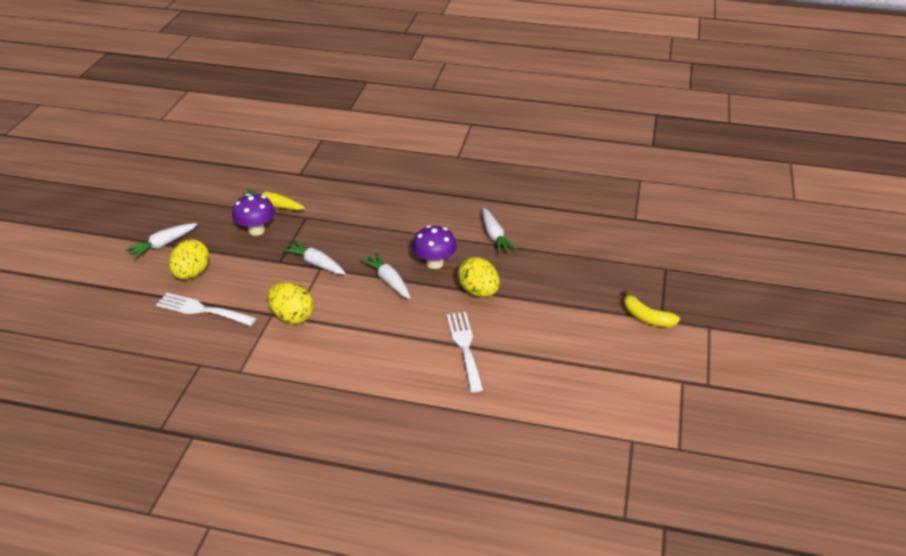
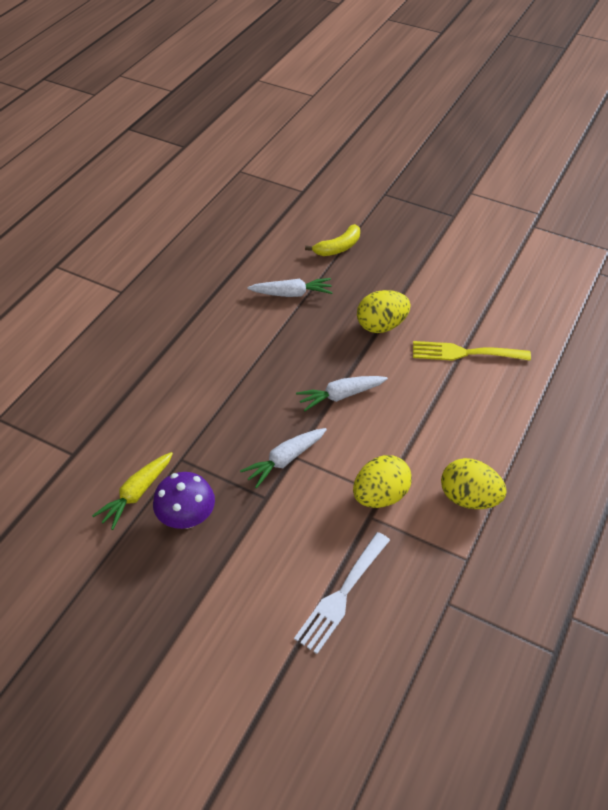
camera: 75 degrees left, 10 degrees up
white carrot [124,223,197,259] -> none
yellow egg [169,239,210,280] -> yellow egg moved to [441,458,507,509]
purple mushroom [412,225,457,269] -> none
white fork [447,312,483,392] -> yellow fork [413,341,531,361]
yellow banana [623,290,680,327] -> yellow banana moved to [305,224,360,256]

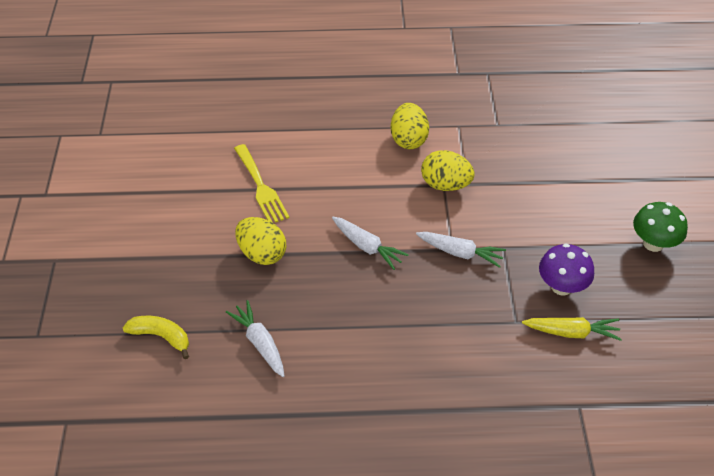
camera: 120 degrees left, 0 degrees up
white fork [294,532,390,654] -> none
none -> green mushroom [633,202,688,252]

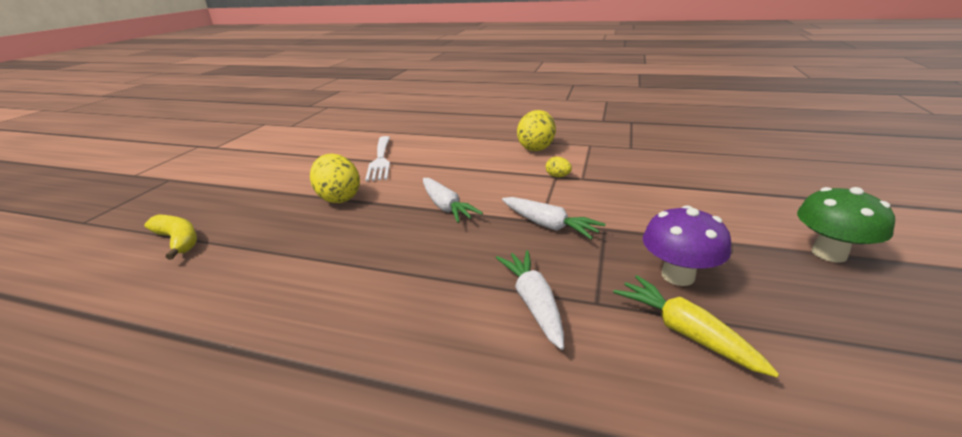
camera: 20 degrees right, 20 degrees down
white carrot [226,300,285,377] -> white carrot moved to [496,250,564,350]
yellow fork [234,144,289,223] -> white fork [365,136,390,181]
yellow egg [421,150,475,191] -> yellow egg [546,157,572,177], size x0.47
yellow carrot [522,317,622,341] -> yellow carrot turned 150 degrees counterclockwise [613,275,779,377]

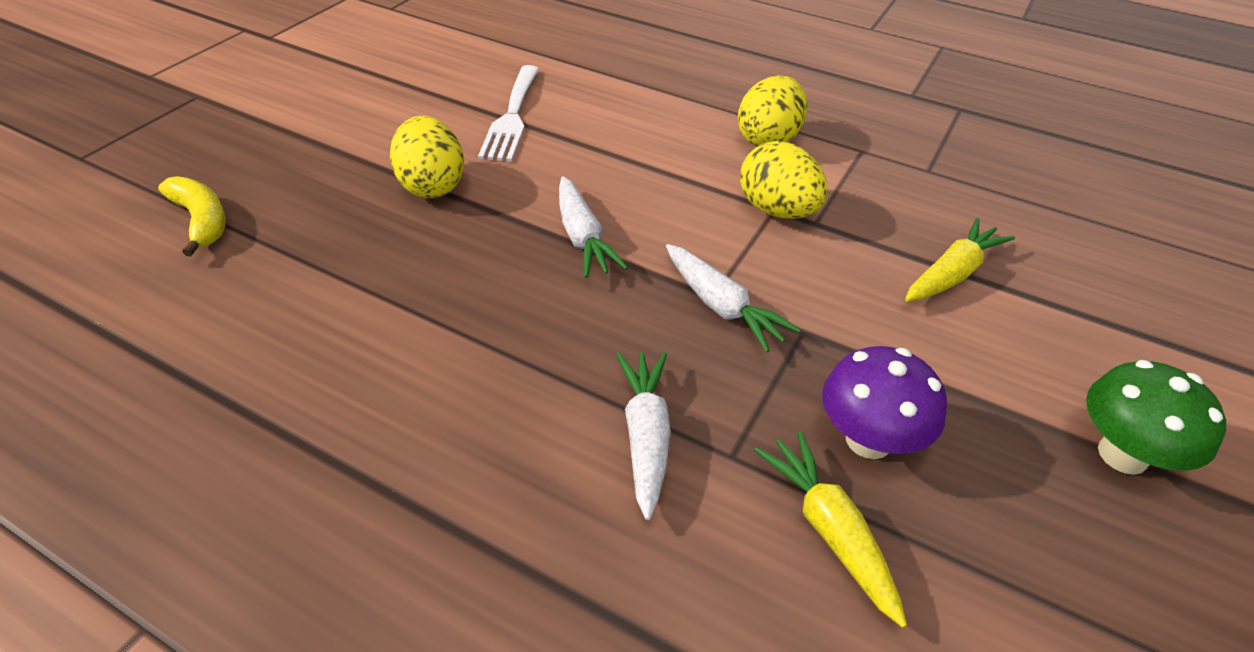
camera: 10 degrees right, 15 degrees up
yellow egg [546,157,572,177] -> yellow egg [740,141,828,219], size x2.12
none -> yellow carrot [905,218,1015,301]

